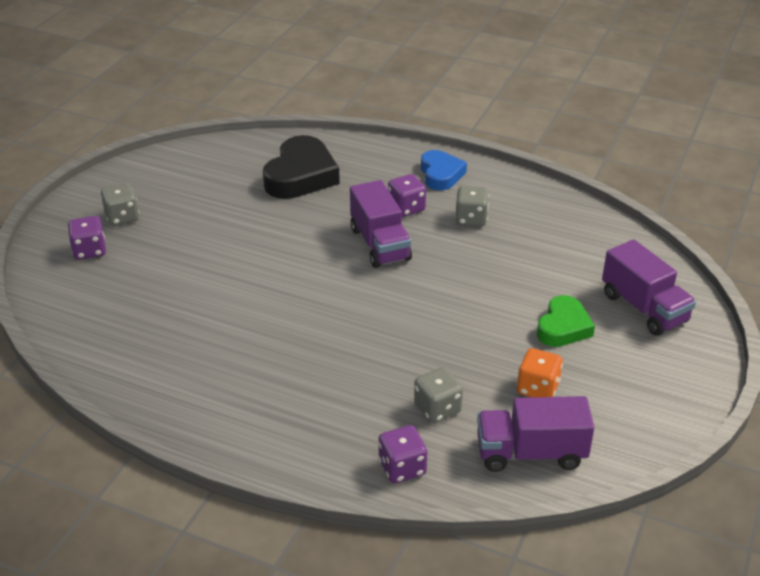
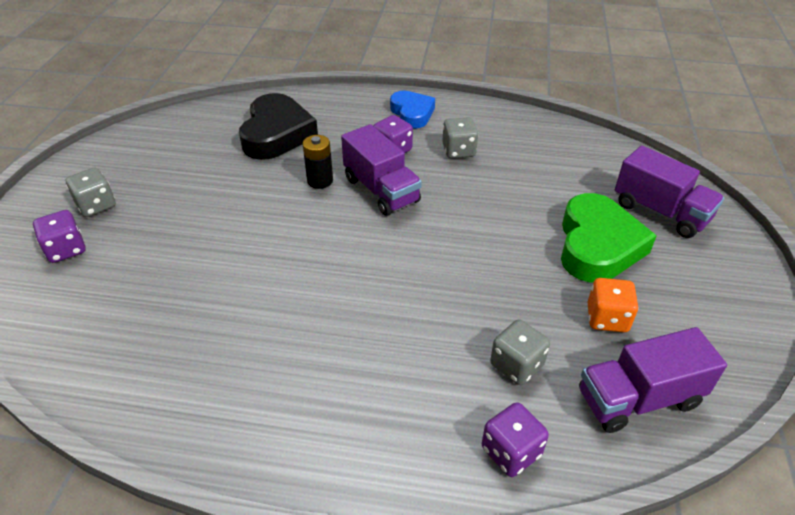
camera: 15 degrees left, 5 degrees up
green heart [537,295,595,347] -> green heart [561,193,657,283], size x1.60
none -> black battery [303,135,333,189]

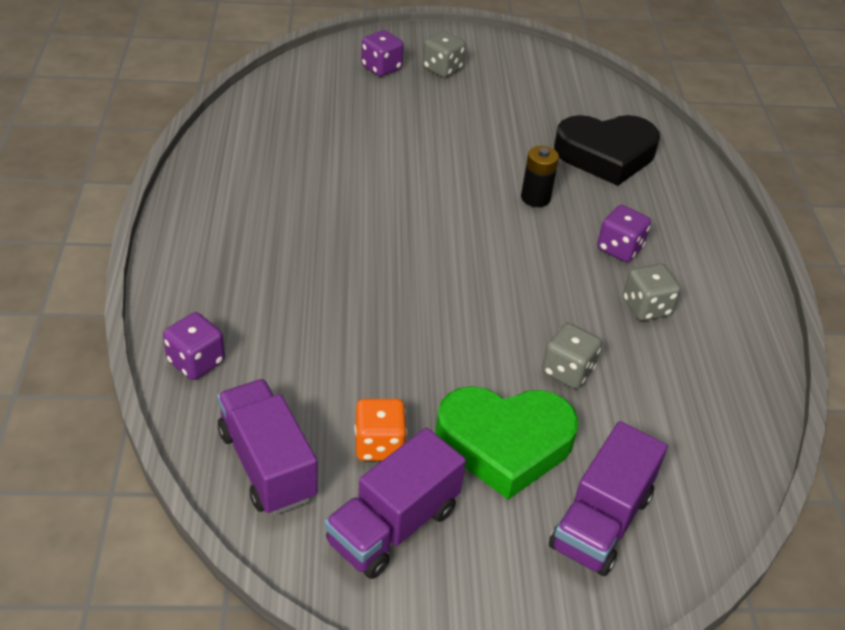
camera: 75 degrees right, 0 degrees up
purple truck [341,124,422,216] -> purple truck moved to [325,428,466,579]
blue heart [390,91,435,129] -> none
grey dice [490,319,550,385] -> grey dice moved to [542,323,602,389]

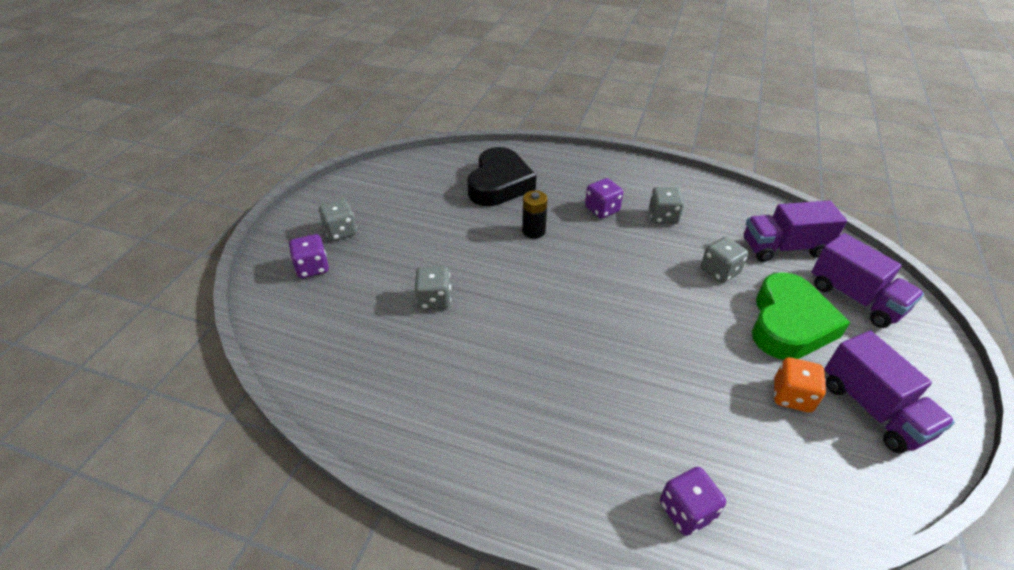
camera: 65 degrees left, 0 degrees up
purple truck [217,379,318,515] -> purple truck moved to [743,201,847,262]
none -> grey dice [415,266,451,310]

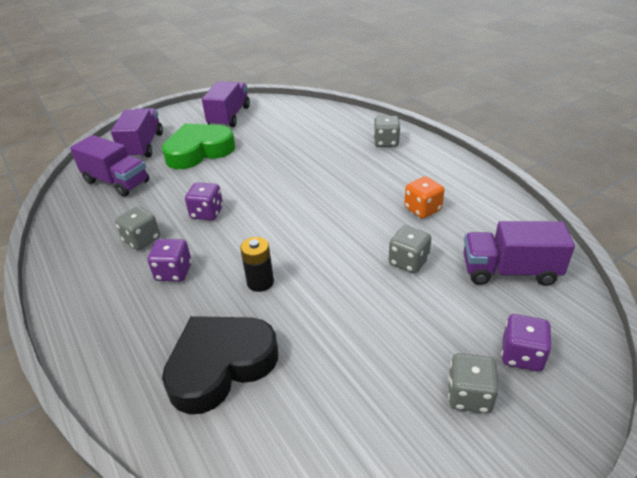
camera: 140 degrees left, 5 degrees down
purple dice [660,467,726,536] -> purple dice moved to [185,182,223,220]
grey dice [701,237,748,283] -> grey dice moved to [374,116,400,147]
orange dice [774,357,826,413] -> orange dice moved to [404,176,444,219]
none -> purple truck [463,221,575,286]

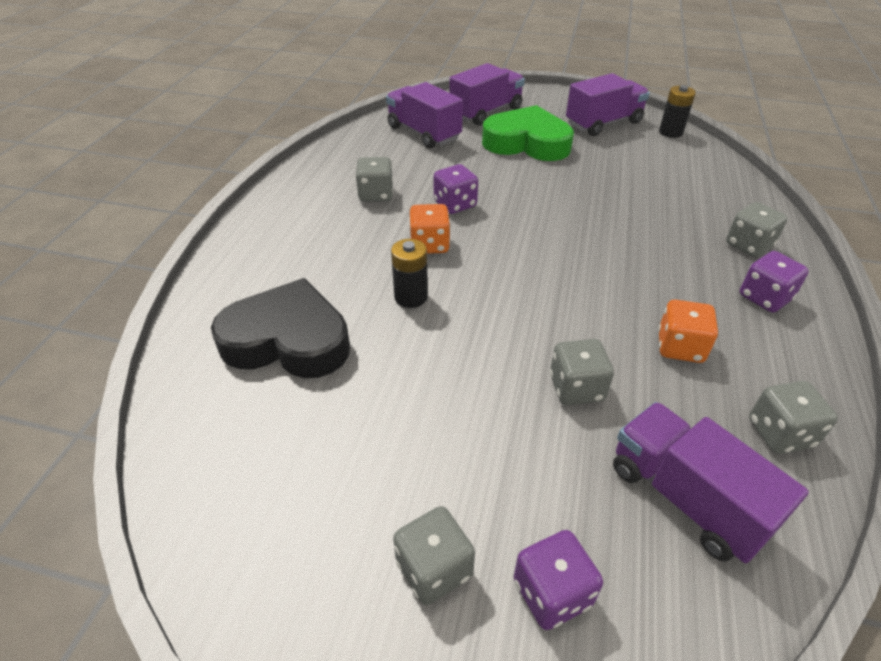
camera: 45 degrees right, 5 degrees up
purple truck [70,135,149,197] -> purple truck turned 150 degrees clockwise [386,82,463,149]
purple dice [148,239,192,282] -> purple dice moved to [740,251,809,313]
none -> orange dice [410,204,450,254]
none -> black battery [659,85,696,138]
none -> grey dice [749,381,838,454]

